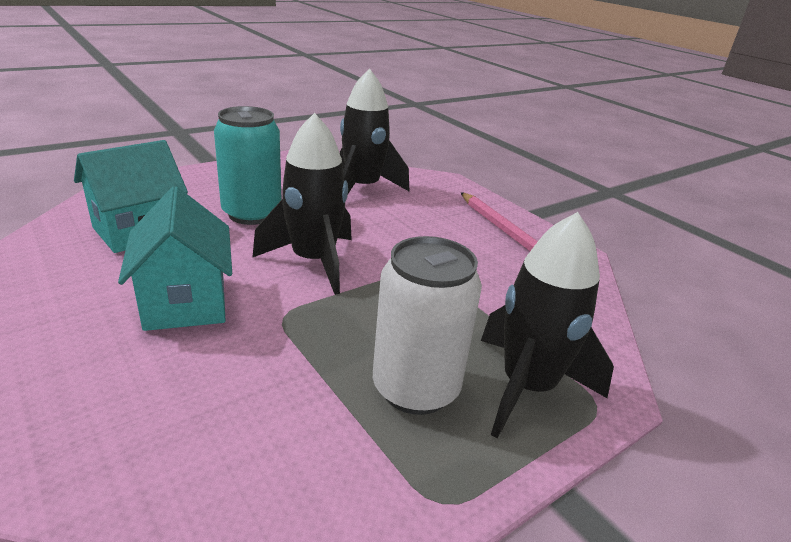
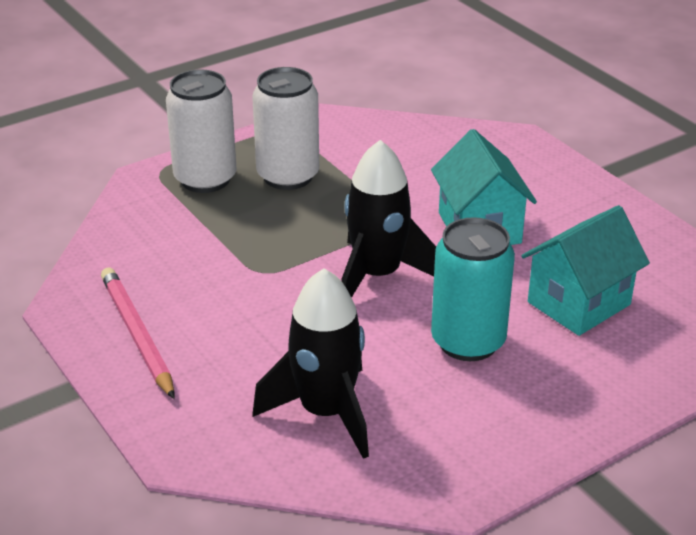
camera: 175 degrees left, 5 degrees up
black rocket [481,212,614,439] -> white can [166,69,236,193]

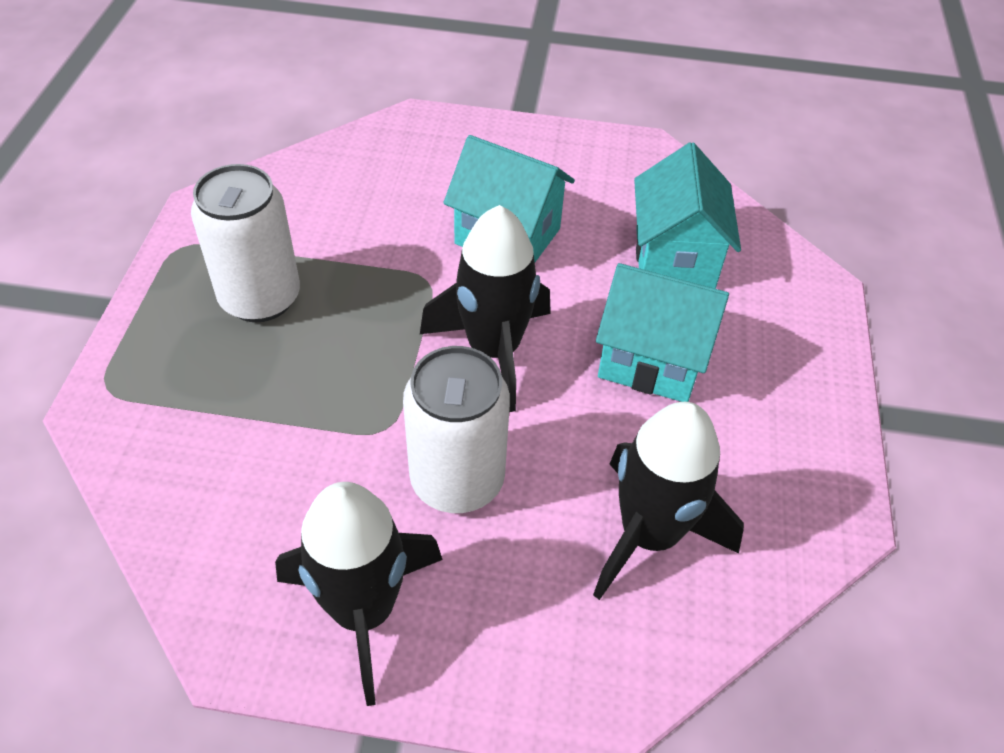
camera: 50 degrees left, 15 degrees up
pink pencil [101,268,175,399] -> black rocket [275,482,443,706]
white can [166,69,236,193] -> white can moved to [403,346,510,513]
turquoise can [431,217,515,361] -> turquoise house [596,263,729,402]

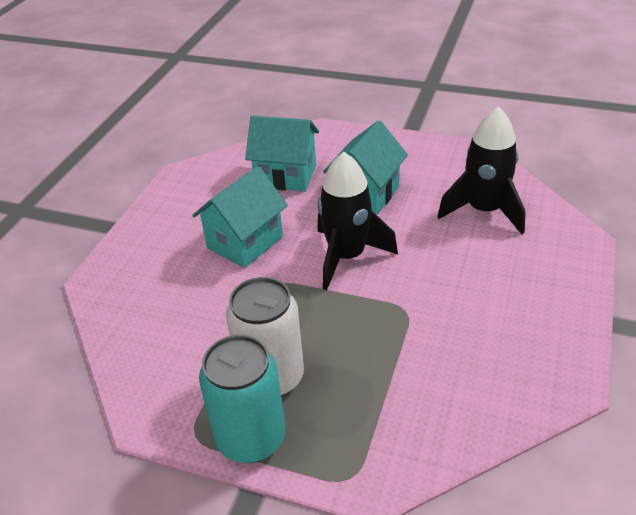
camera: 75 degrees left, 10 degrees down
black rocket [275,482,443,706] -> none
white can [403,346,510,513] -> none
none -> turquoise can [199,335,285,463]

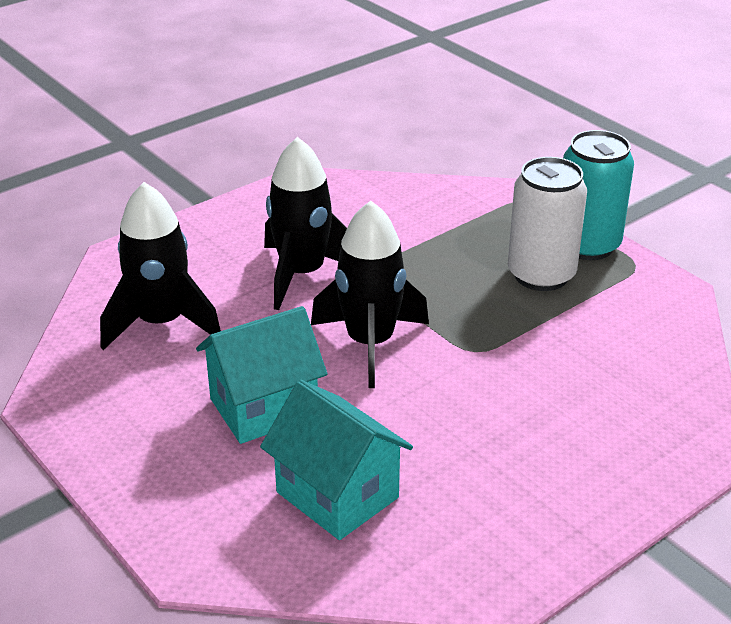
camera: 150 degrees left, 5 degrees down
turquoise house [192,166,288,268] -> none
none -> black rocket [264,137,347,310]

